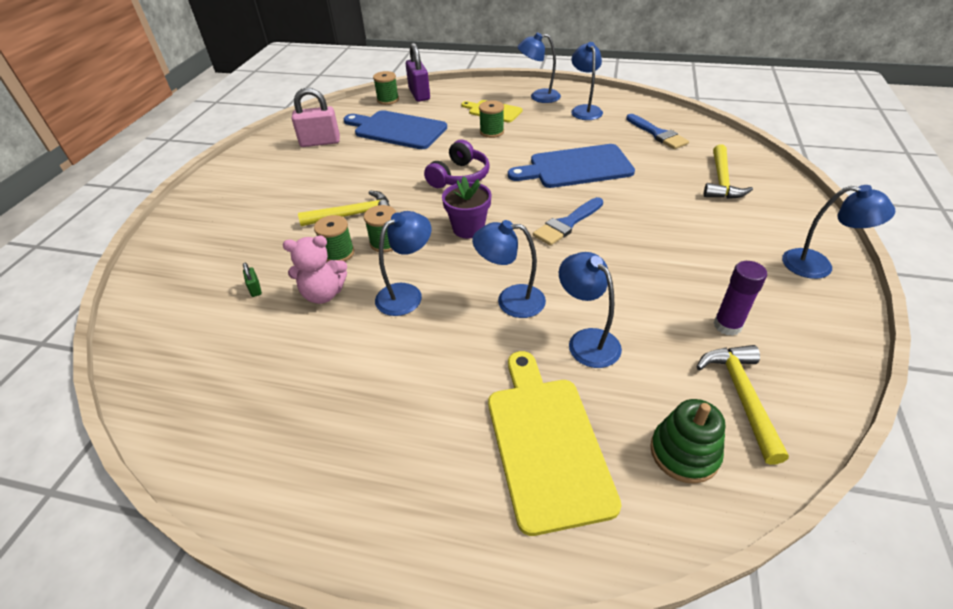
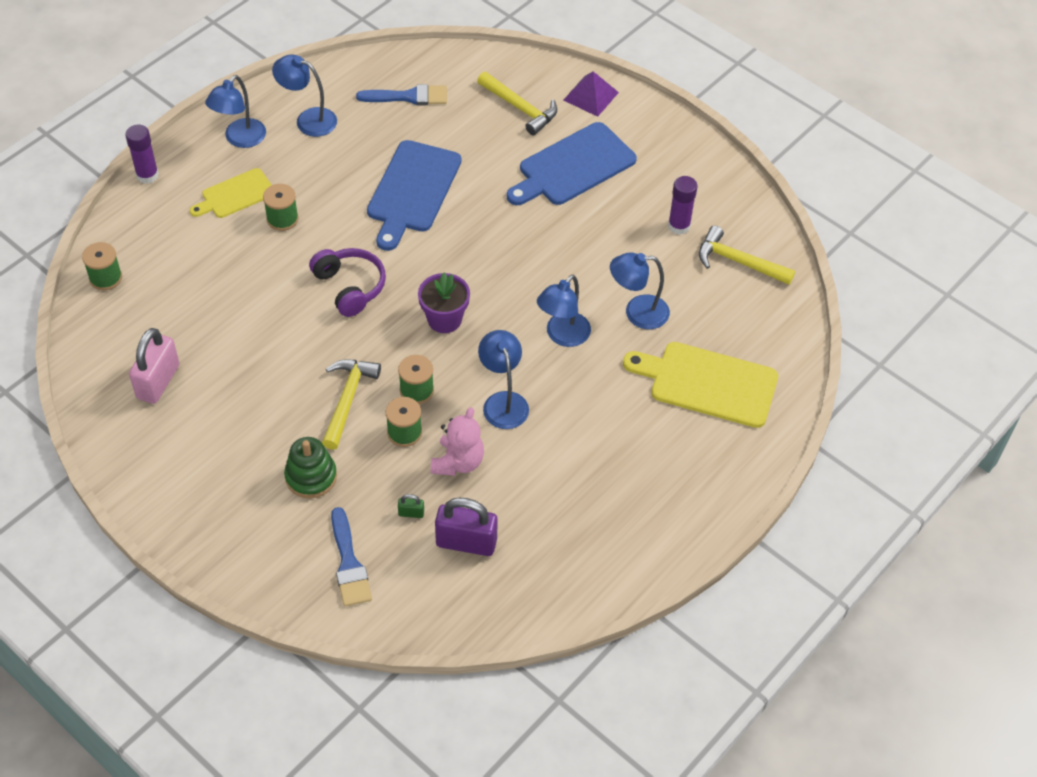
camera: 65 degrees left, 10 degrees up
blue cutting board [344,110,447,149] -> blue cutting board moved to [507,122,637,205]
purple padlock [406,43,430,102] -> purple padlock moved to [435,498,498,556]
blue brush [533,197,603,246] -> blue brush moved to [331,507,372,607]
green stacking toy [650,399,725,484] -> green stacking toy moved to [284,437,337,499]
blue lamp [782,185,895,279] -> none
none -> purple glue stick [125,124,159,184]
none -> purple pyramid [564,71,619,117]

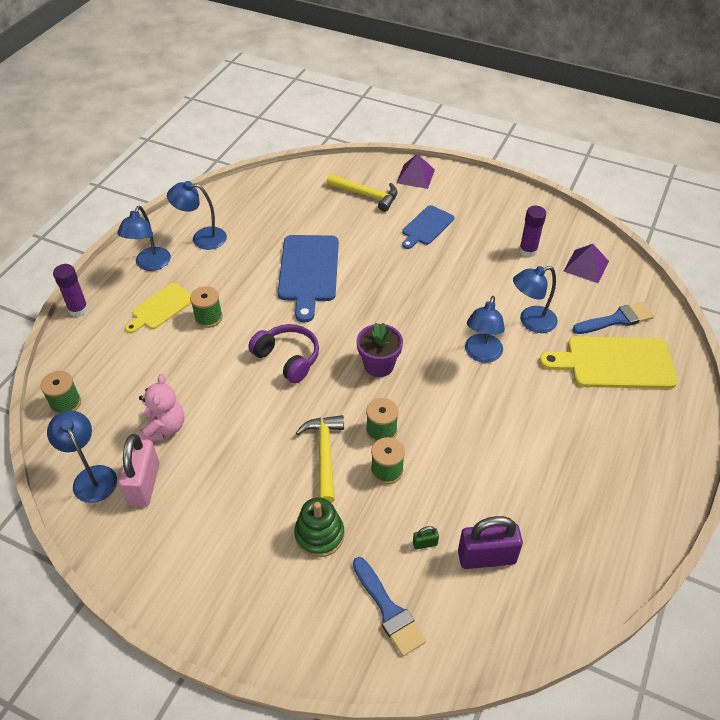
camera: 15 degrees left, 5 degrees down
blue brush [356,84,447,105] -> blue brush moved to [572,302,654,334]
pink teddy bear [431,407,484,476] -> pink teddy bear moved to [139,374,184,442]
blue lamp [478,330,529,429] -> blue lamp moved to [47,411,117,503]
blue cutting board [507,122,637,205] -> blue cutting board [402,205,454,249], size x0.60
yellow hammer [699,226,795,285] -> purple pyramid [564,244,609,283]

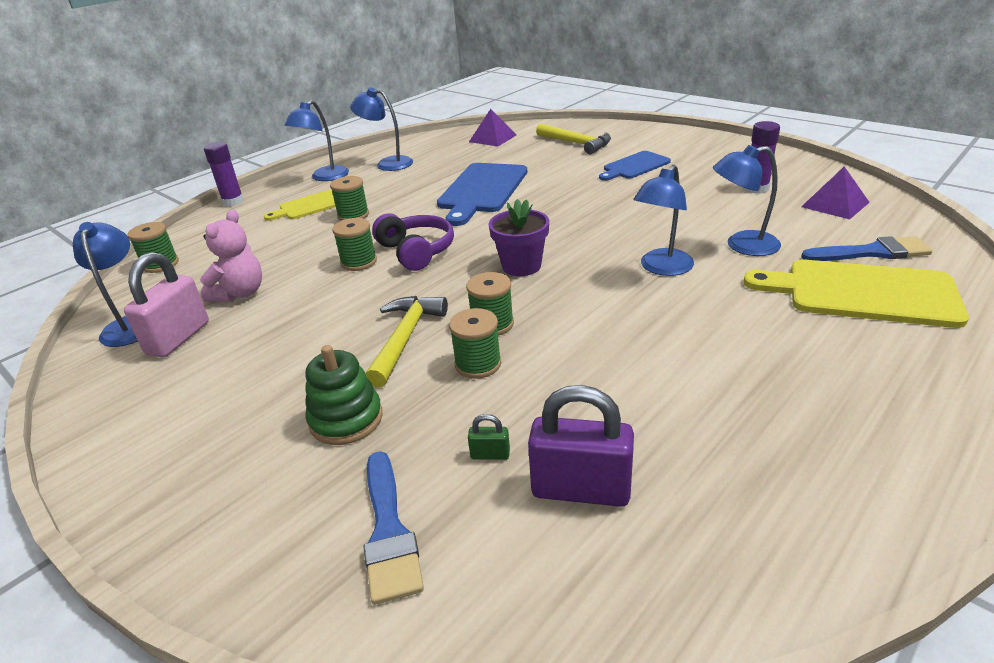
camera: 20 degrees right, 15 degrees down
purple pyramid [397,154,435,189] -> purple pyramid moved to [469,109,517,146]
none -> green spool [332,218,377,271]

